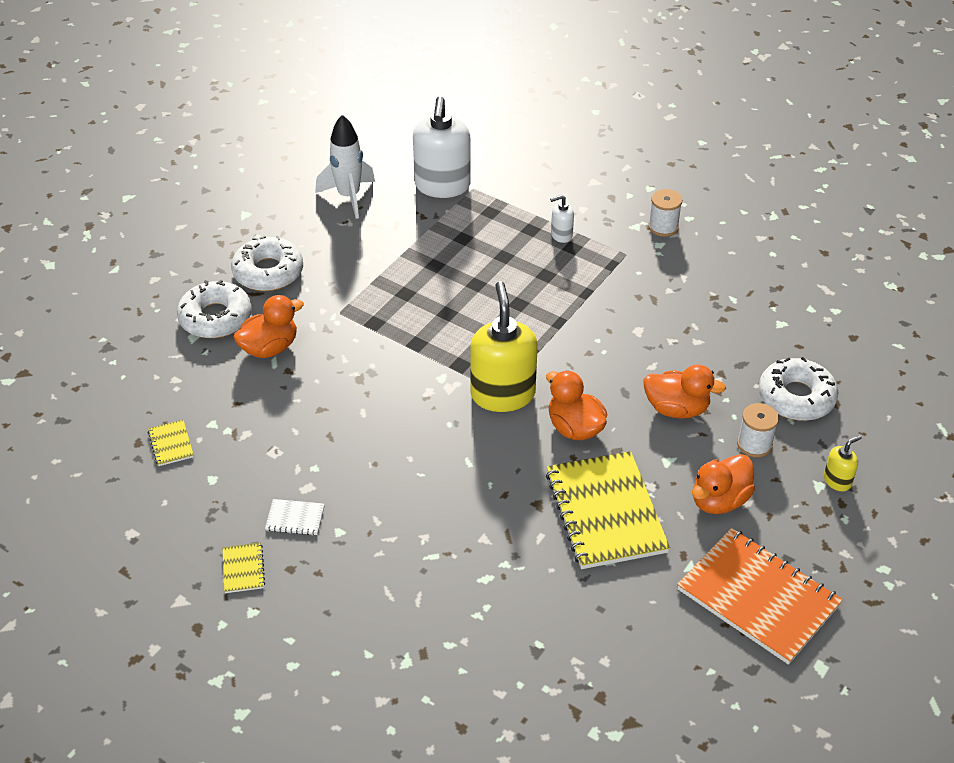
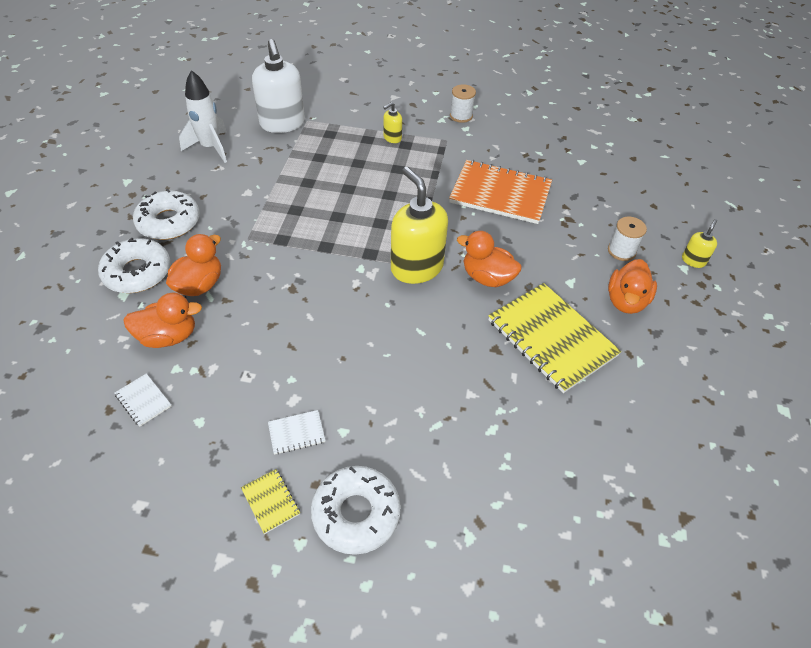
camera: 25 degrees left, 5 degrees up
yellow notebook [148,420,194,466] -> white notebook [115,374,171,426]
white soap dispenser [550,195,574,243] -> yellow soap dispenser [383,102,402,143]
orange duck [643,364,726,419] -> orange duck moved to [123,293,202,348]
orange notebook [677,528,843,665] -> orange notebook moved to [449,160,552,224]
white donut [759,357,838,421] -> white donut moved to [311,466,401,555]

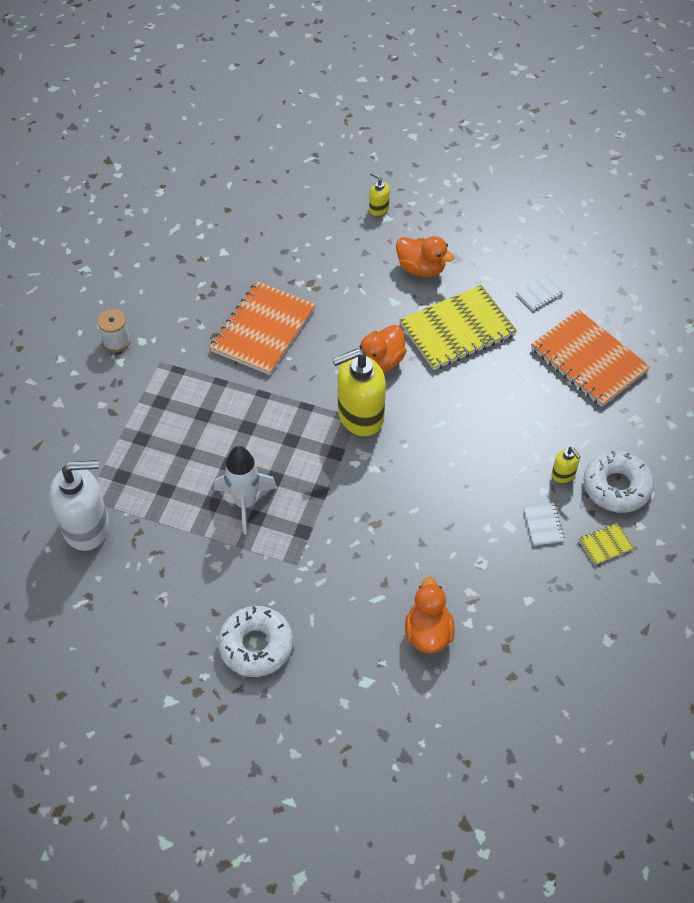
camera: 80 degrees left, 5 degrees up
white donut [98,237,171,293] -> none
white notebook [115,374,171,426] -> white notebook moved to [516,275,564,311]
orange duck [166,234,221,296] -> none
white rocket [179,70,227,163] -> white rocket moved to [214,446,277,535]
yellow soap dispenser [383,102,402,143] -> yellow soap dispenser moved to [552,447,580,483]
white spool [608,216,647,261] -> none
none -> orange notebook [531,309,650,407]

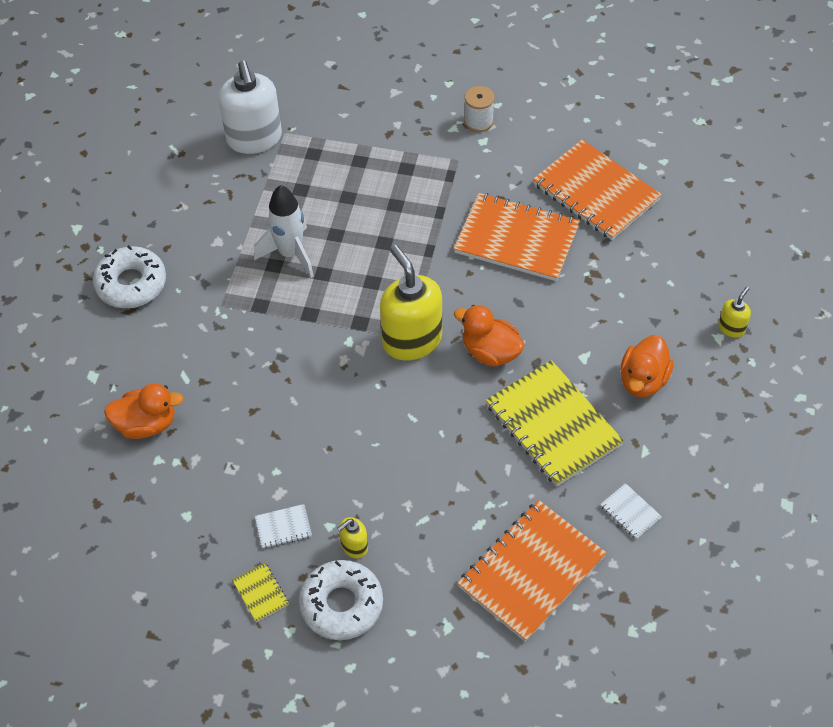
camera: 85 degrees right, 0 degrees up
none -> orange notebook [533,139,662,240]

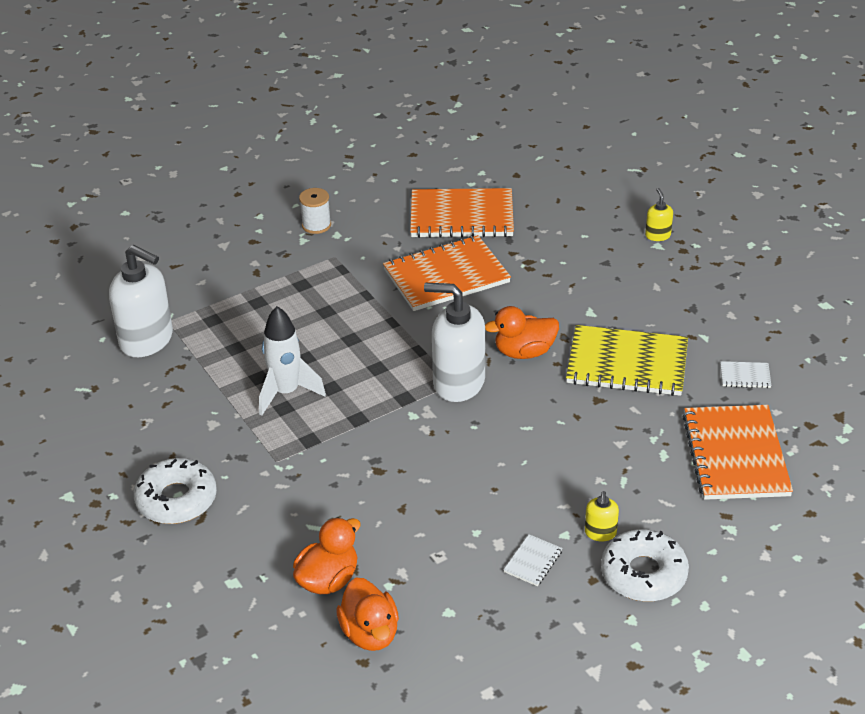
camera: 45 degrees left, 15 degrees down
yellow notebook [232,562,289,622] -> none
yellow soap dispenser [380,245,442,361] -> white soap dispenser [424,283,485,402]
orange duck [620,335,674,397] -> orange duck moved to [336,578,399,651]

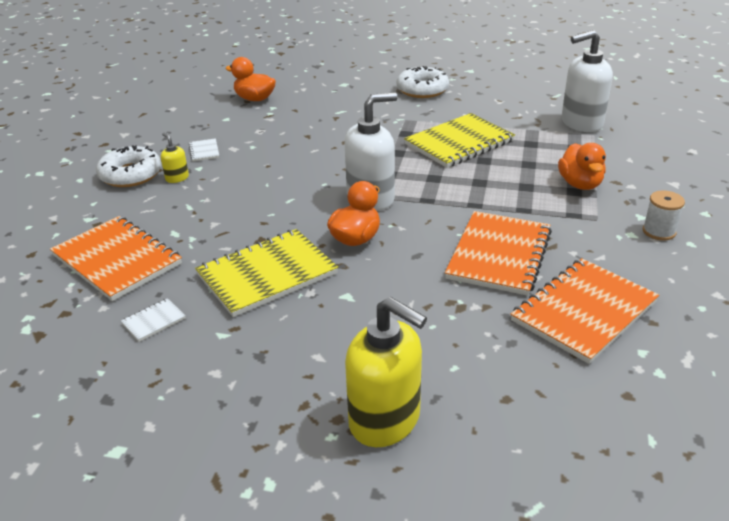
camera: 135 degrees right, 5 degrees down
white rocket [259,306,326,416] -> yellow notebook [404,113,515,168]
orange duck [293,517,361,594] -> orange duck moved to [558,143,606,190]
yellow soap dispenser [645,188,673,241] -> yellow soap dispenser [345,297,427,447], size x2.20

